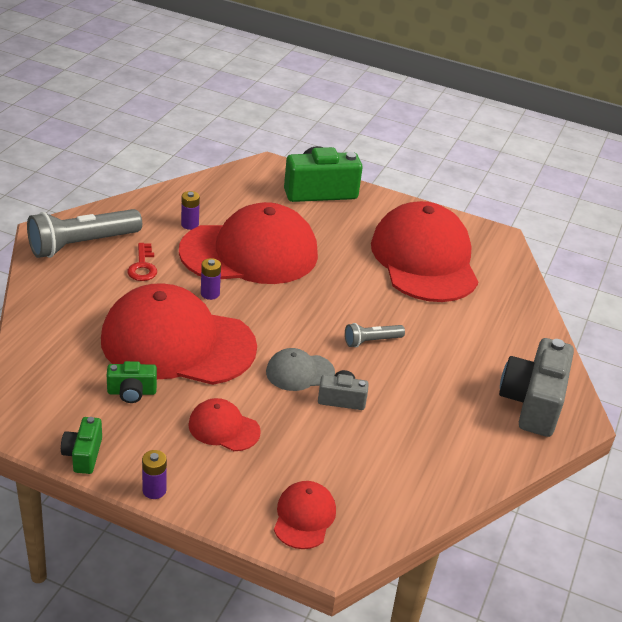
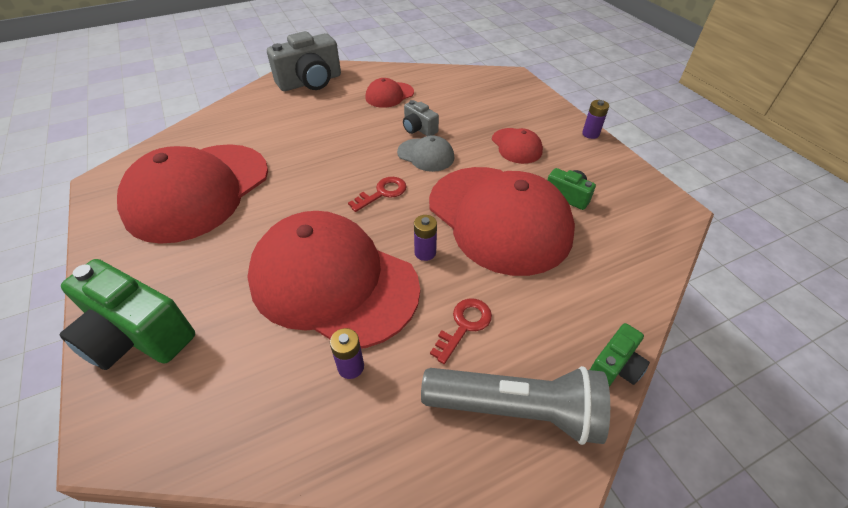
camera: 135 degrees left, 10 degrees up
green camera [61,417,102,474] -> green camera moved to [590,323,650,387]
red cap [274,481,336,549] -> red cap moved to [365,78,414,108]
grey flashlight [345,323,405,347] -> none
none -> red key [348,177,407,212]

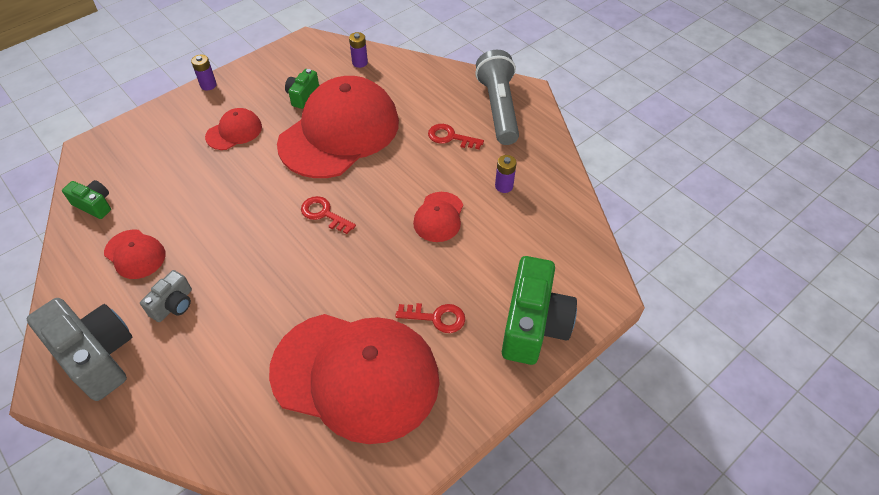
camera: 105 degrees left, 5 degrees up
red cap [247,211,420,349] -> red cap [413,192,463,242], size x0.44
grey cap [397,135,454,172] -> none
grey camera [403,100,439,136] -> grey camera moved to [140,270,192,322]
purple battery [414,215,437,261] -> purple battery moved to [349,32,368,68]
green camera [590,323,650,387] -> green camera moved to [62,180,111,219]
none -> red key [395,303,465,333]

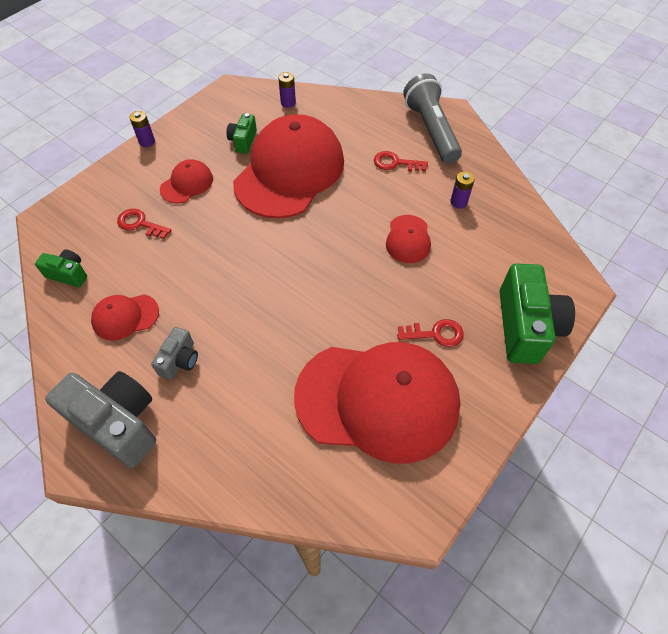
camera: 10 degrees left, 5 degrees up
red cap [104,229,165,279] -> red cap turned 135 degrees clockwise [91,294,159,341]
red key [301,196,356,234] -> red key moved to [117,209,172,239]

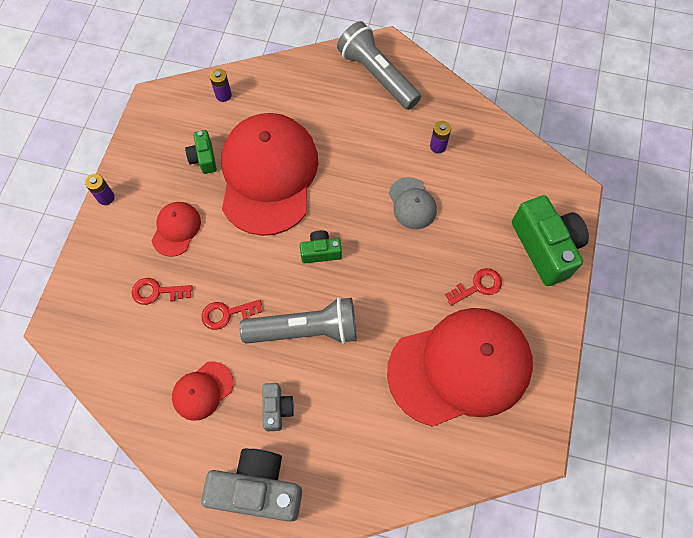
camera: 25 degrees left, 10 degrees up
green camera [35,249,87,287] -> green camera moved to [300,230,342,263]
red key [374,151,428,171] -> red key moved to [201,300,262,330]
red cap [386,215,431,263] -> grey cap [389,177,437,229]
none -> grey flashlight [239,297,357,344]

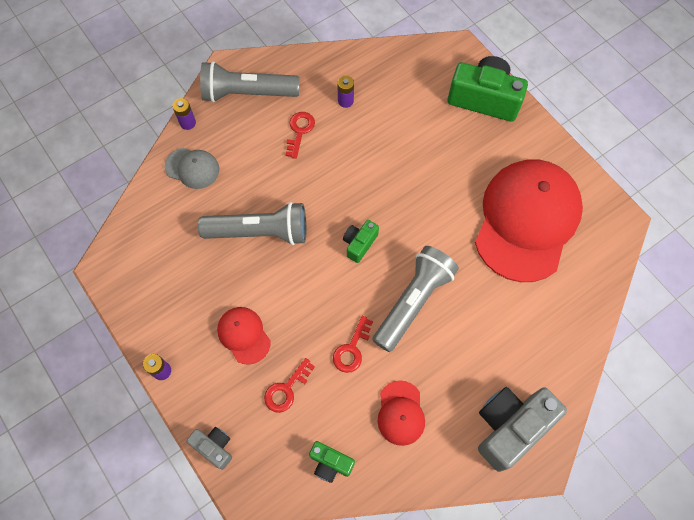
camera: 50 degrees left, 0 degrees up
green camera [185,130,217,174] -> green camera moved to [309,441,355,483]
purple battery [210,69,232,102] -> purple battery moved to [172,98,196,130]
red cap [221,113,318,236] -> grey flashlight [198,202,306,245]
grey camera [262,383,294,432] -> grey camera moved to [186,427,232,470]
grey cap [389,177,437,229] -> grey cap moved to [165,148,219,189]
red key [445,268,502,306] -> red key moved to [286,112,315,159]

